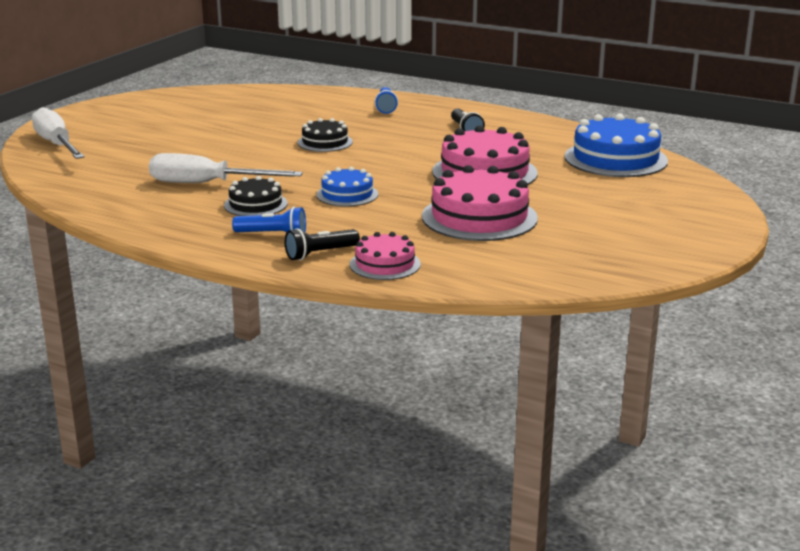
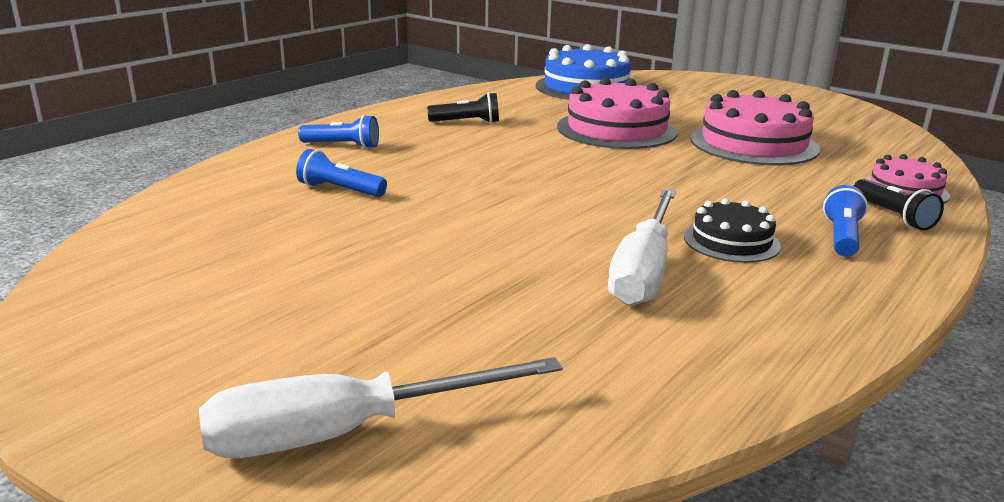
camera: 80 degrees left, 0 degrees up
black cake [298,118,353,152] -> none
blue cake [316,167,378,207] -> none
none -> blue flashlight [296,149,387,197]

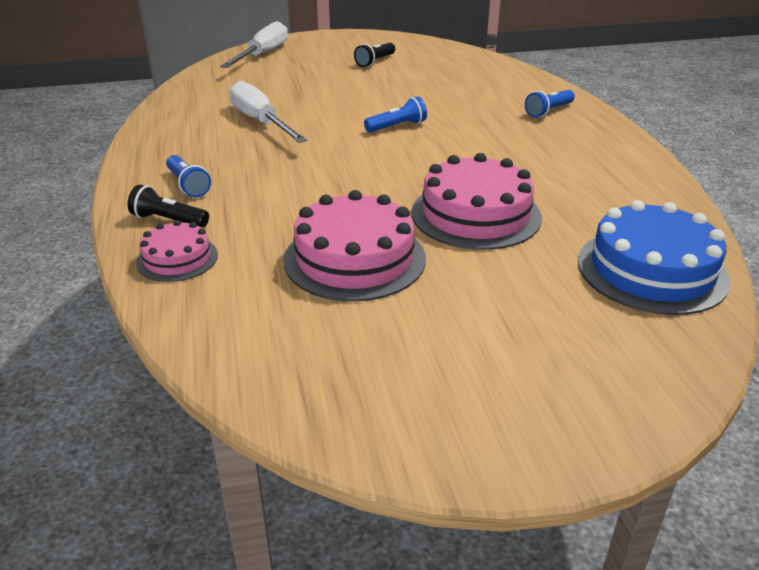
camera: 130 degrees right, 10 degrees up
blue flashlight [296,149,387,197] -> blue flashlight moved to [364,97,427,132]
black flashlight [427,92,499,123] -> black flashlight moved to [354,43,395,67]
black cake [684,198,781,263] -> none

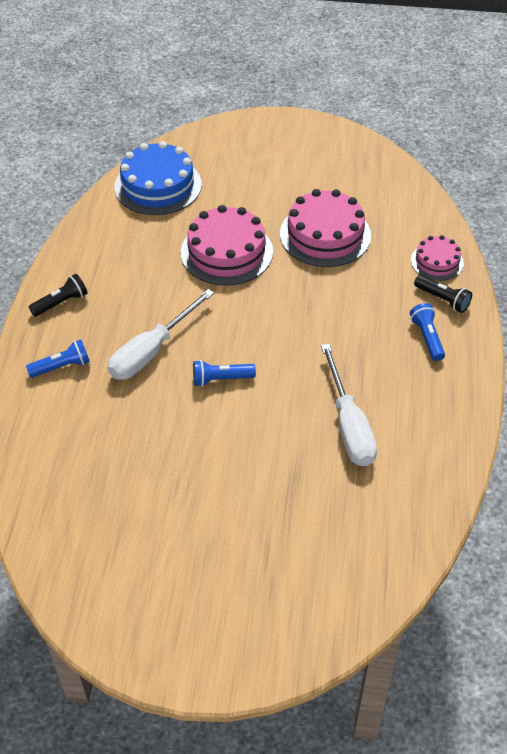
camera: 160 degrees left, 15 degrees up
white screwdriver [220,21,288,68] -> white screwdriver moved to [108,289,214,380]
black flashlight [354,43,395,67] -> black flashlight moved to [29,274,87,317]

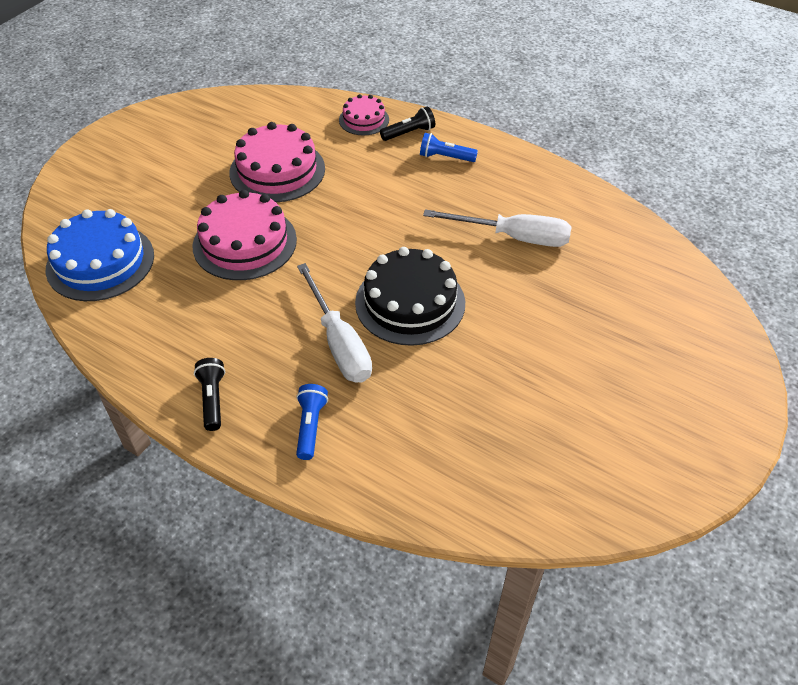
camera: 65 degrees left, 0 degrees up
blue flashlight [193,360,256,387] -> black cake [355,247,465,346]

